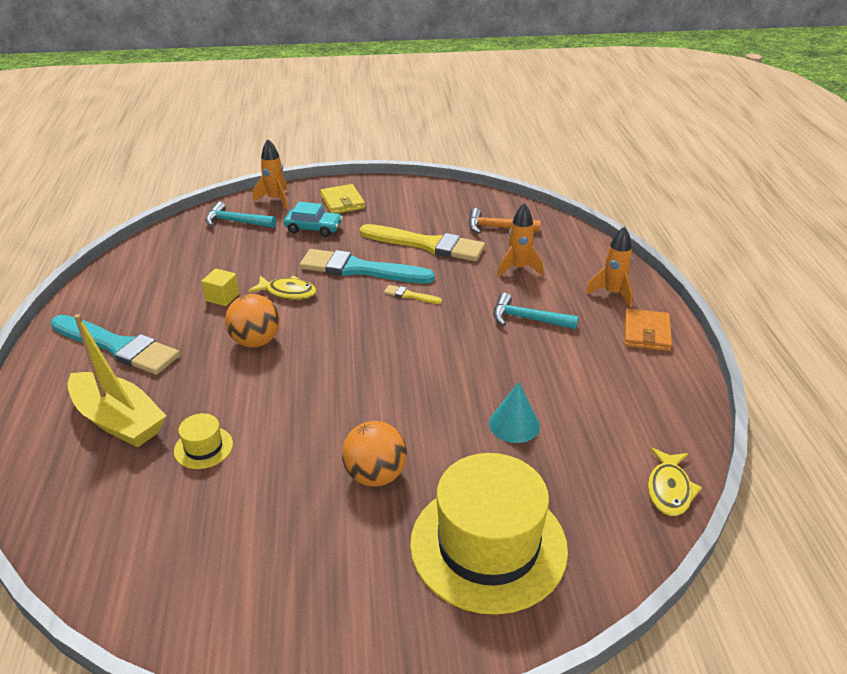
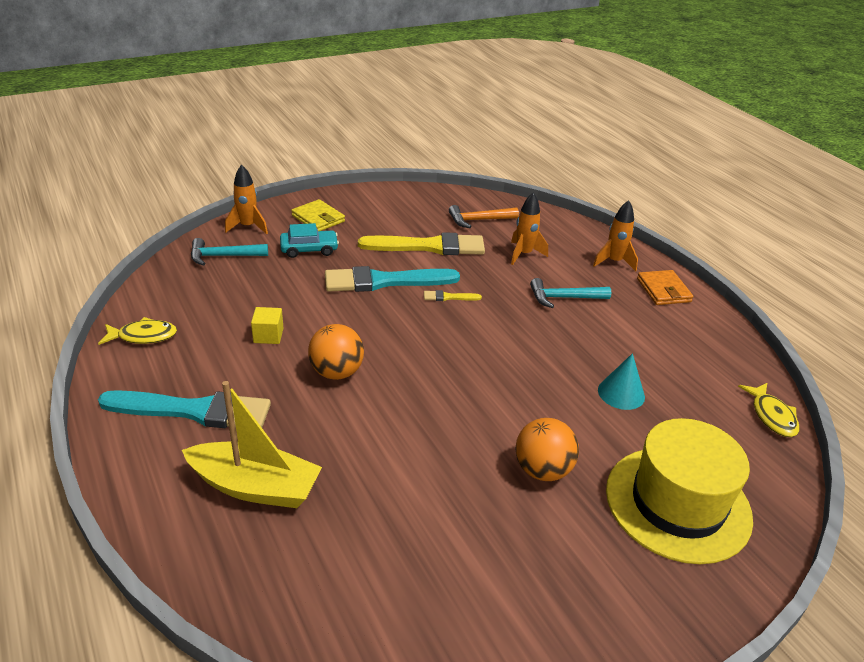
camera: 25 degrees left, 0 degrees up
yellow hat [174,413,233,469] -> none
yellow fish [248,275,317,300] -> yellow fish moved to [98,317,177,345]

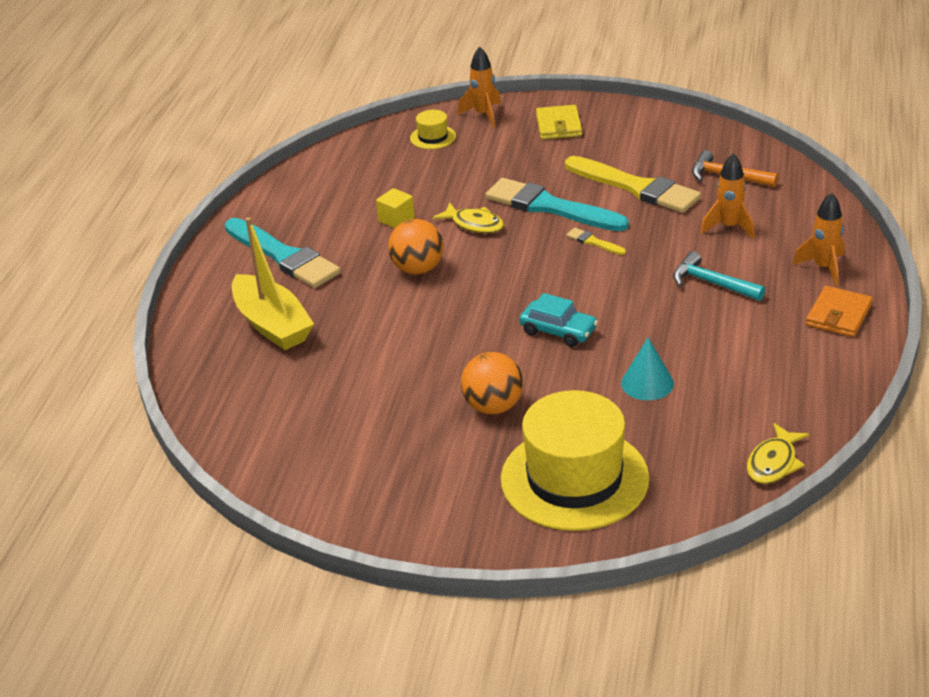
camera: 45 degrees right, 0 degrees up
yellow fish [98,317,177,345] -> yellow fish moved to [433,202,504,233]
turquoise hammer [191,238,268,266] -> yellow hat [410,110,456,149]
turquoise car [280,223,339,258] -> turquoise car moved to [519,293,598,347]

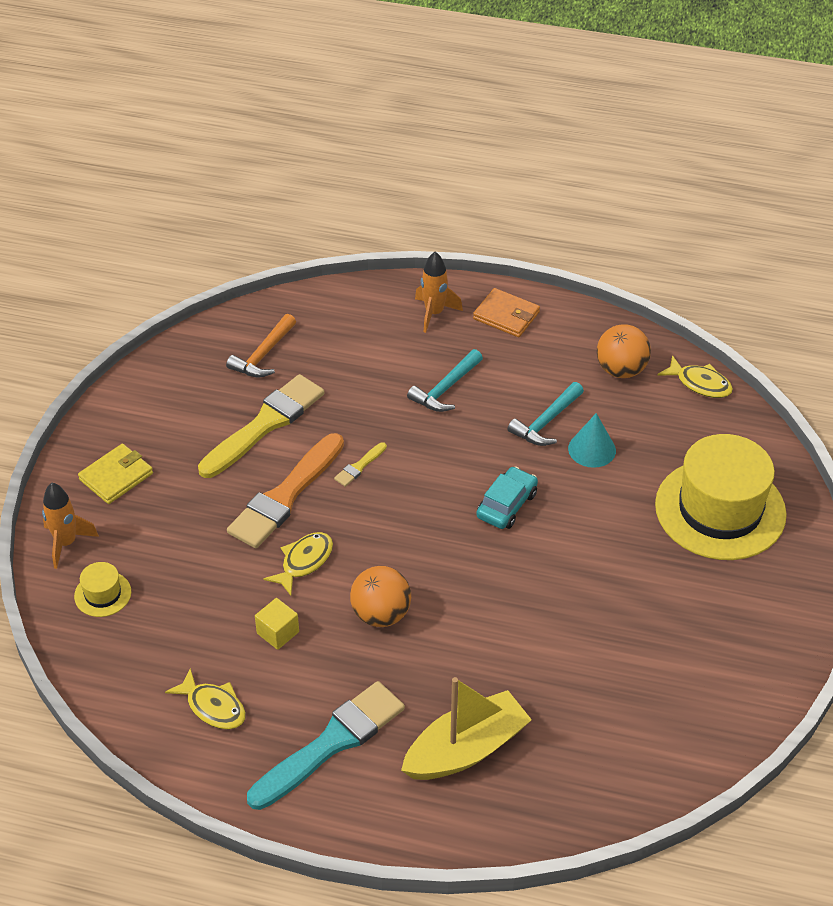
camera: 90 degrees left, 10 degrees up
orange ball [461,352,523,414] -> orange ball moved to [597,324,651,378]
turquoise brush [485,178,629,231] -> orange brush [227,433,344,548]
yellow wallet [536,105,582,139] -> yellow wallet turned 45 degrees counterclockwise [78,444,153,504]
orange rocket [701,153,755,238] -> none
none -> yellow fish [165,668,246,730]
none -> turquoise hammer [508,382,584,446]

